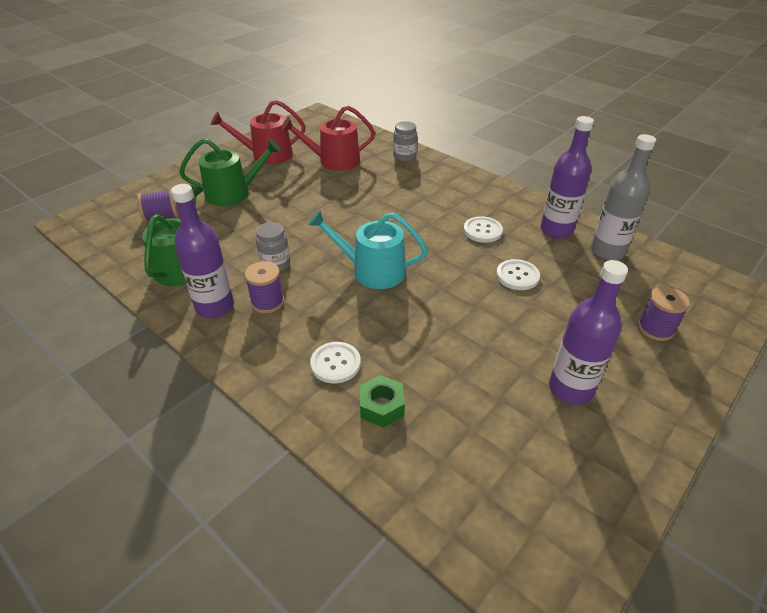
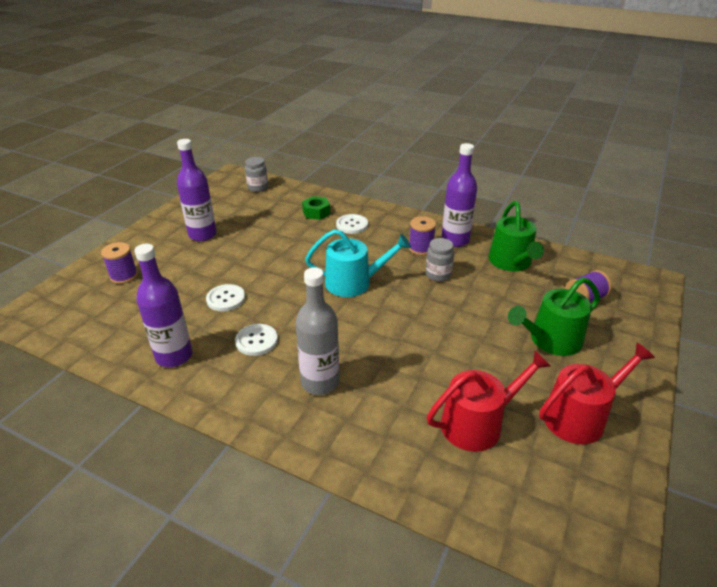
camera: 165 degrees right, 5 degrees down
grey jar [393,121,417,162] -> grey jar moved to [245,157,268,192]
grey bottle [591,134,656,260] -> grey bottle moved to [295,267,339,395]

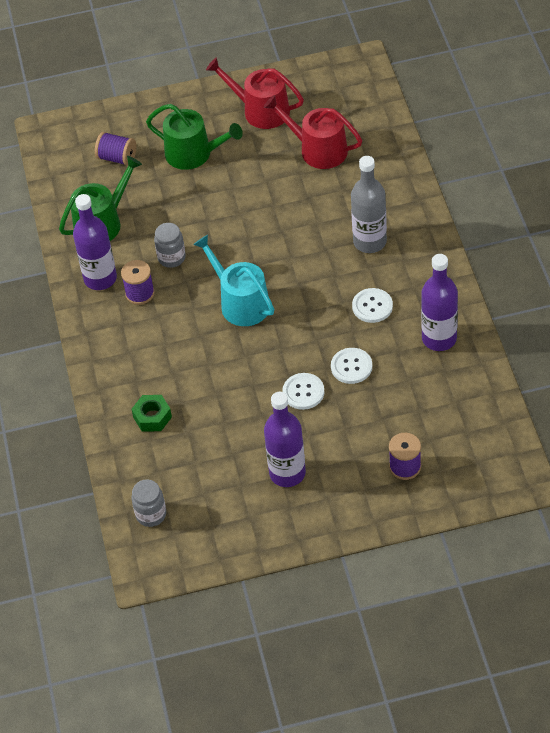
camera: 125 degrees left, 15 degrees up
white button [336,214,368,234] -> white button moved to [282,373,324,410]

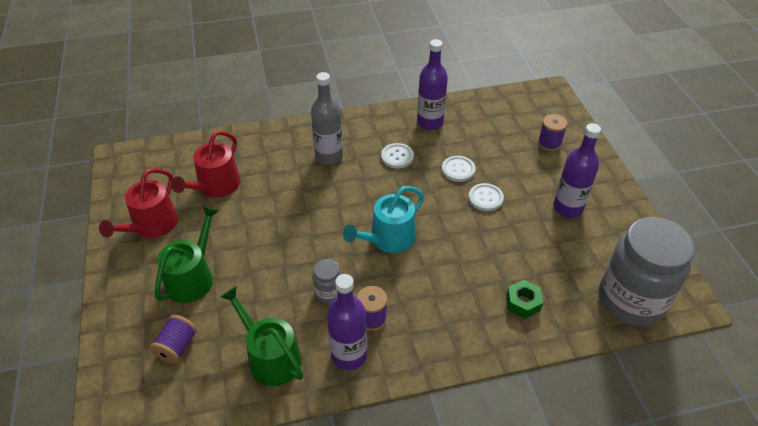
camera: 95 degrees left, 5 degrees down
grey jar [131,479,166,527] -> grey jar [599,217,695,326], size x2.35

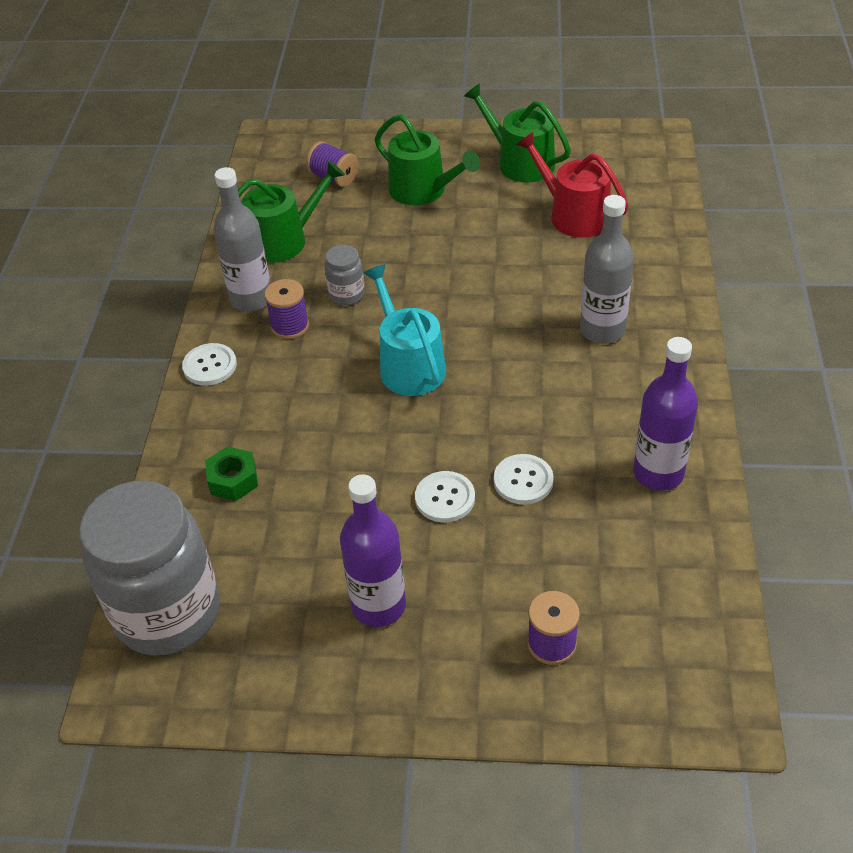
camera: 110 degrees right, 0 degrees up
red watering can [99,168,178,238] -> green watering can [464,83,571,182]
purple bottle [327,274,367,370] -> grey bottle [213,167,271,312]
white button [381,143,414,168] -> white button moved to [182,343,237,386]

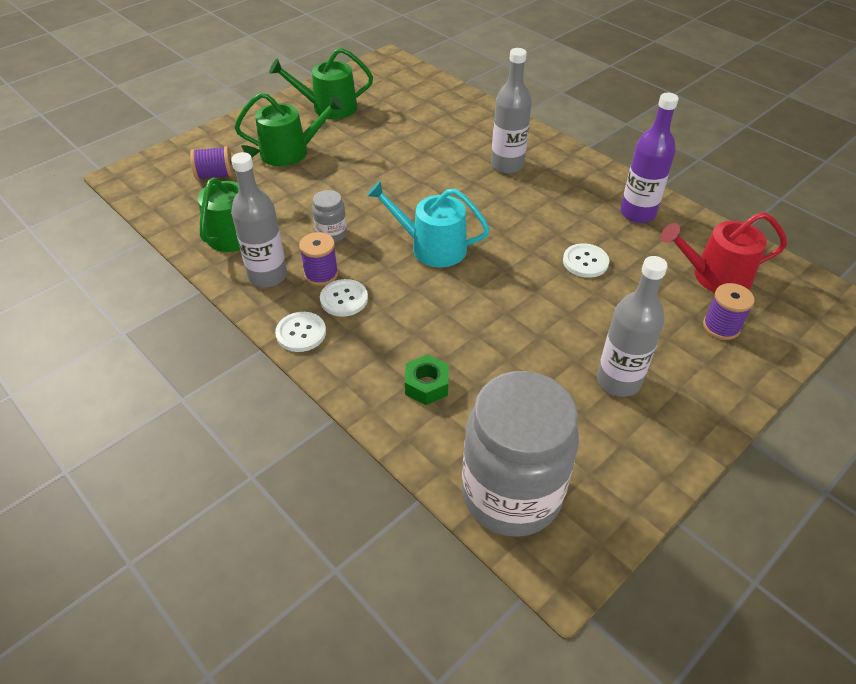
camera: 50 degrees left, 0 degrees up
purple bottle [340,474,406,627] -> grey bottle [597,256,668,397]
white button [415,471,475,523] -> white button moved to [320,279,368,317]
red watering can [516,132,628,238] -> red watering can moved to [661,212,787,293]

